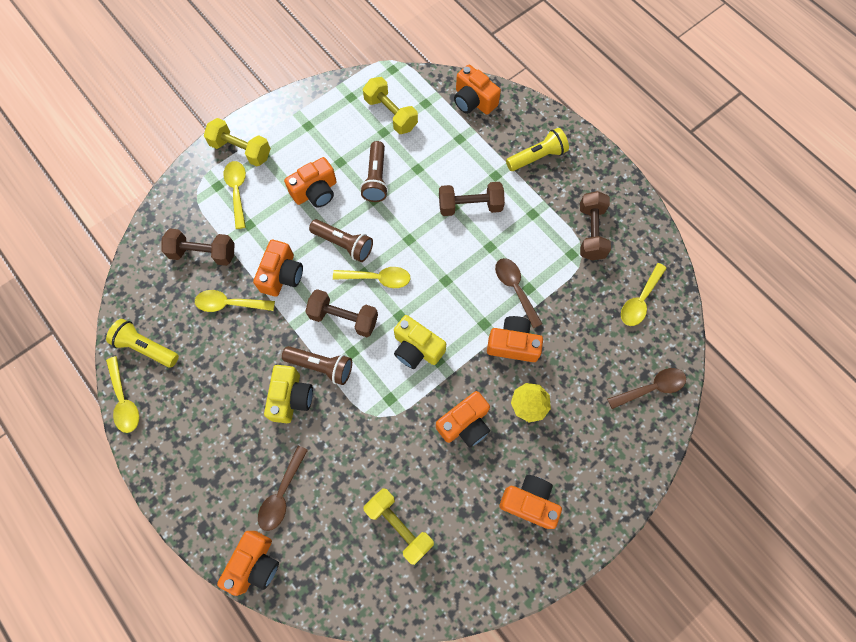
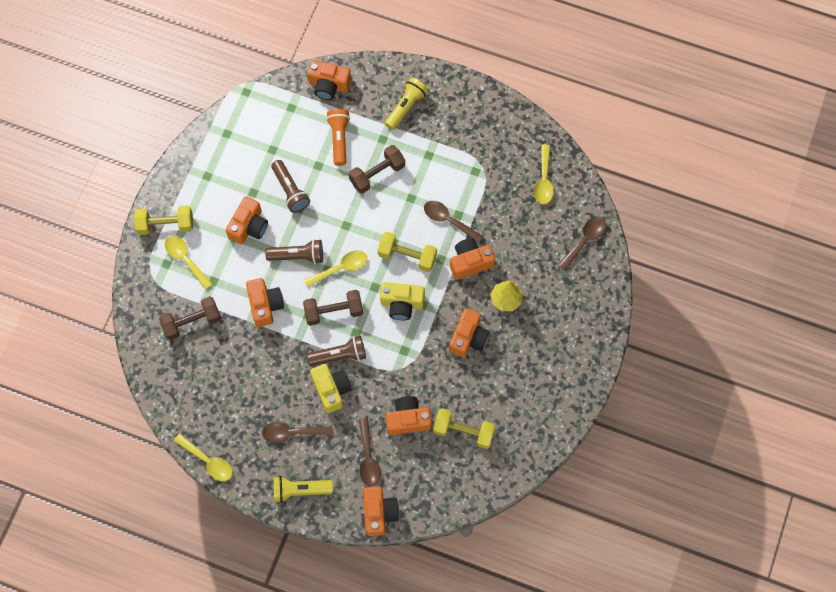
camera: 30 degrees left, 0 degrees up
yellow flashlight [106,319,179,368] -> yellow flashlight moved to [274,476,333,503]
yellow spoon [195,290,275,312] -> none
yellow dumbbell [363,77,418,134] -> yellow dumbbell moved to [378,232,437,272]
orange camera [500,475,562,529] -> orange camera moved to [386,396,432,435]
brown dumbbell [580,191,611,260] -> none
none -> brown spoon [262,422,333,443]
none -> orange flashlight [326,109,350,166]

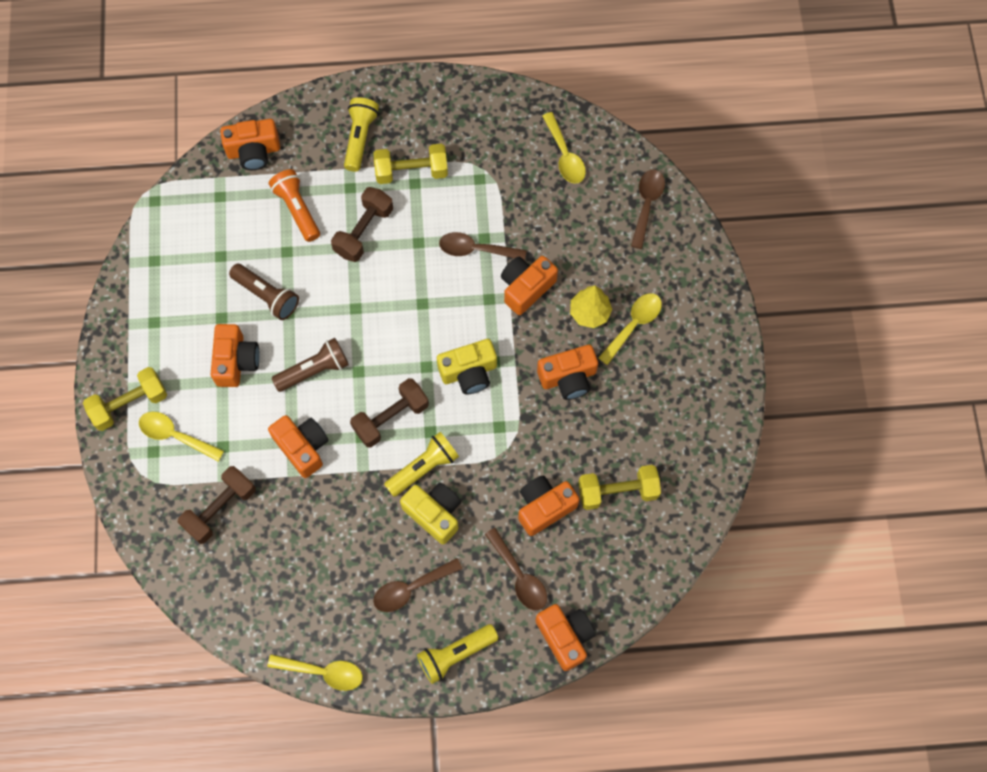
camera: 25 degrees left, 0 degrees up
yellow spoon [304,250,367,287] -> yellow spoon moved to [598,293,662,365]
brown flashlight [307,336,366,366] -> yellow flashlight [384,432,459,497]
yellow dumbbell [378,232,437,272] -> yellow dumbbell moved to [374,144,448,184]
orange camera [449,308,490,357] -> orange camera turned 75 degrees clockwise [537,345,598,400]

